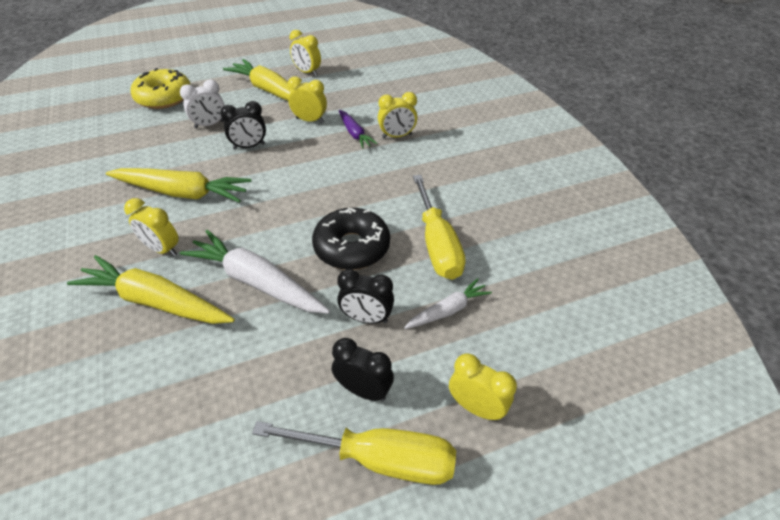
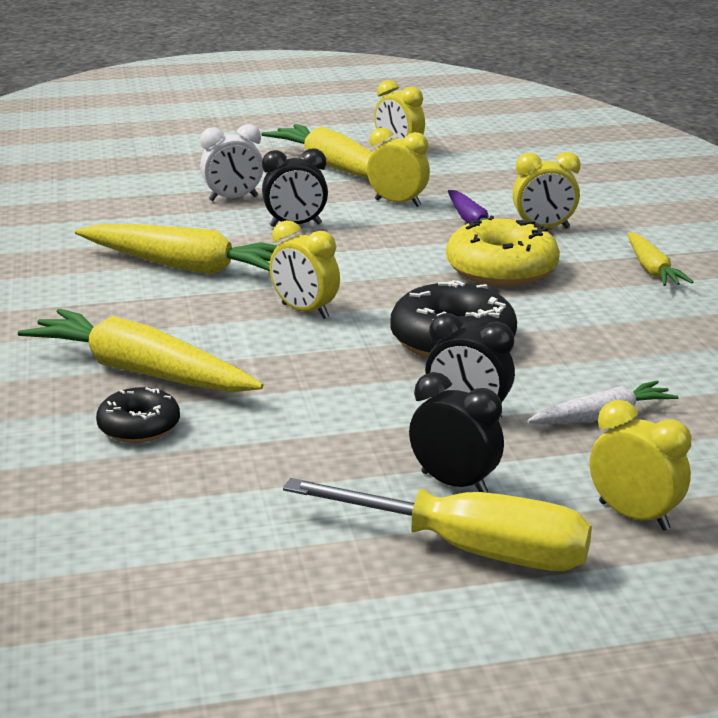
camera: 10 degrees right, 20 degrees down
yellow clock [124,198,179,256] -> yellow clock moved to [270,220,340,319]
yellow donut [131,68,191,109] -> yellow donut moved to [446,216,560,286]
white carrot [180,230,330,314] -> none
yellow screwdriver [413,175,466,280] -> none
none -> black donut [96,387,180,443]
none -> yellow carrot [627,232,693,286]

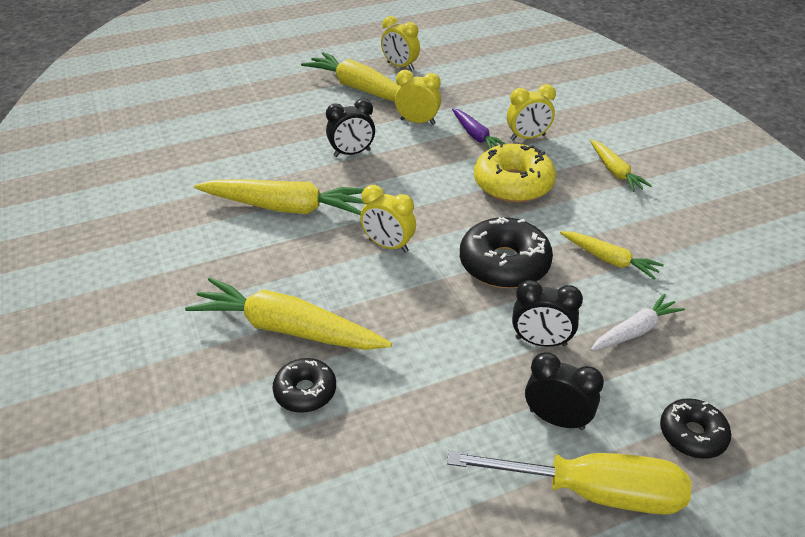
camera: 10 degrees left, 15 degrees up
white clock [200,124,263,201] -> none
yellow clock [590,400,691,531] -> black donut [660,398,731,459]
none -> yellow carrot [560,231,664,279]

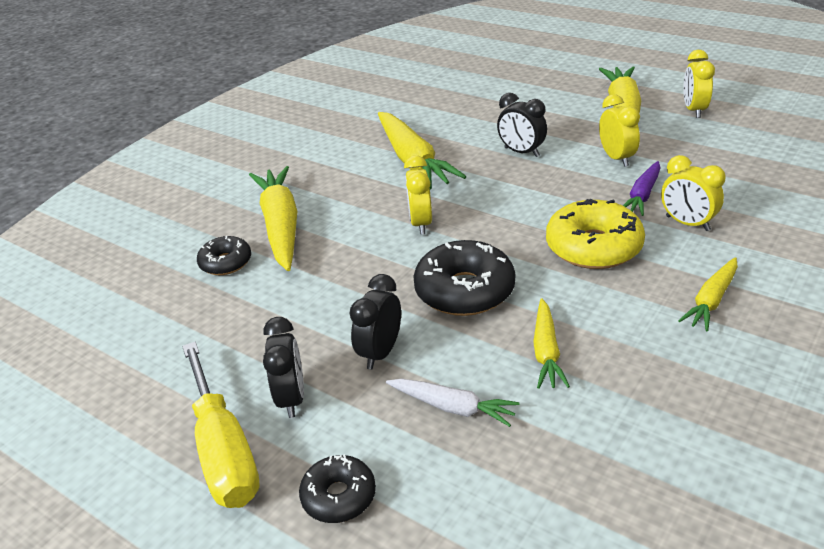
camera: 60 degrees right, 5 degrees down
black clock [512,280,583,347] -> black clock turned 45 degrees clockwise [349,274,401,370]

